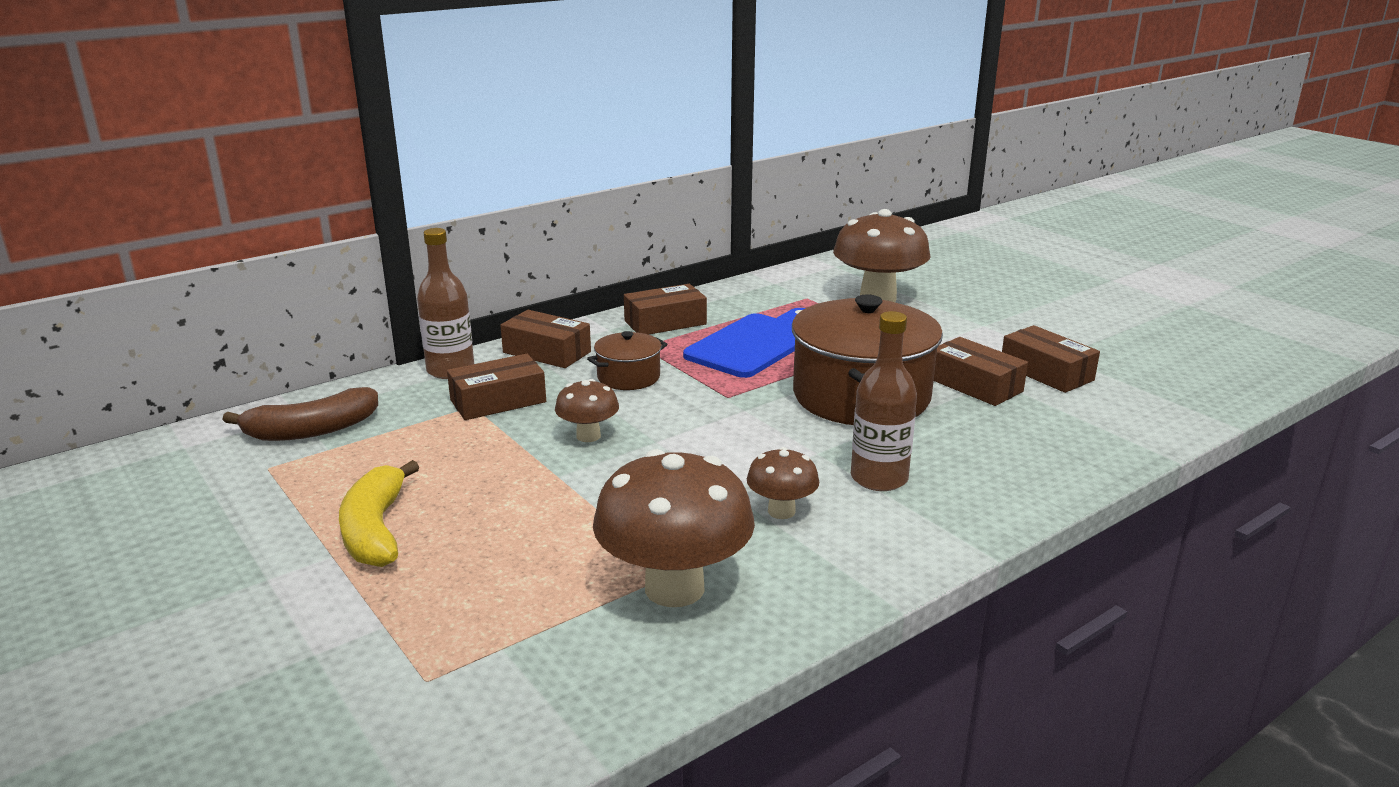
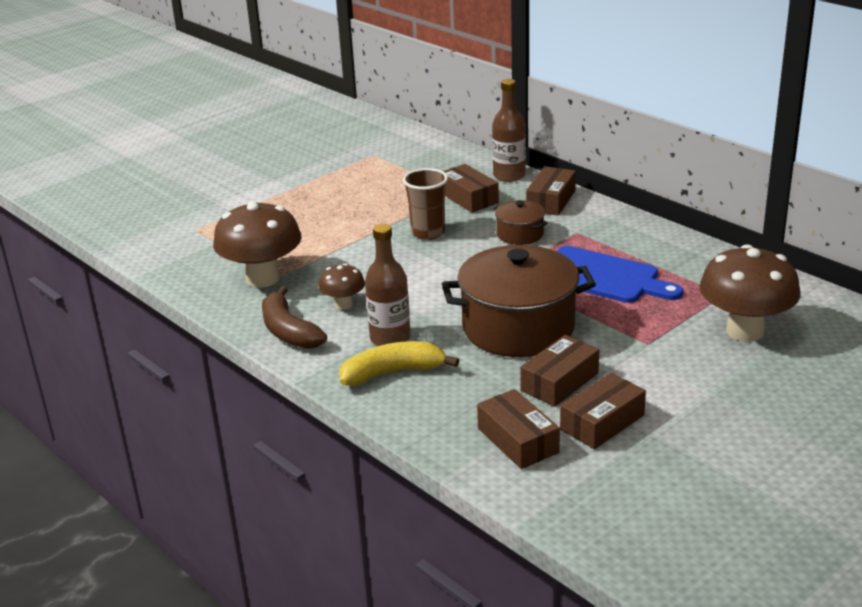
camera: 85 degrees right, 5 degrees up
brown banana [222,387,378,441] -> brown banana moved to [262,286,327,349]
yellow banana [339,460,419,567] -> yellow banana moved to [339,341,459,386]
brown mushroom [555,379,619,442] -> brown cup [403,168,448,240]
brown box [624,284,707,335] -> brown box moved to [477,389,560,469]

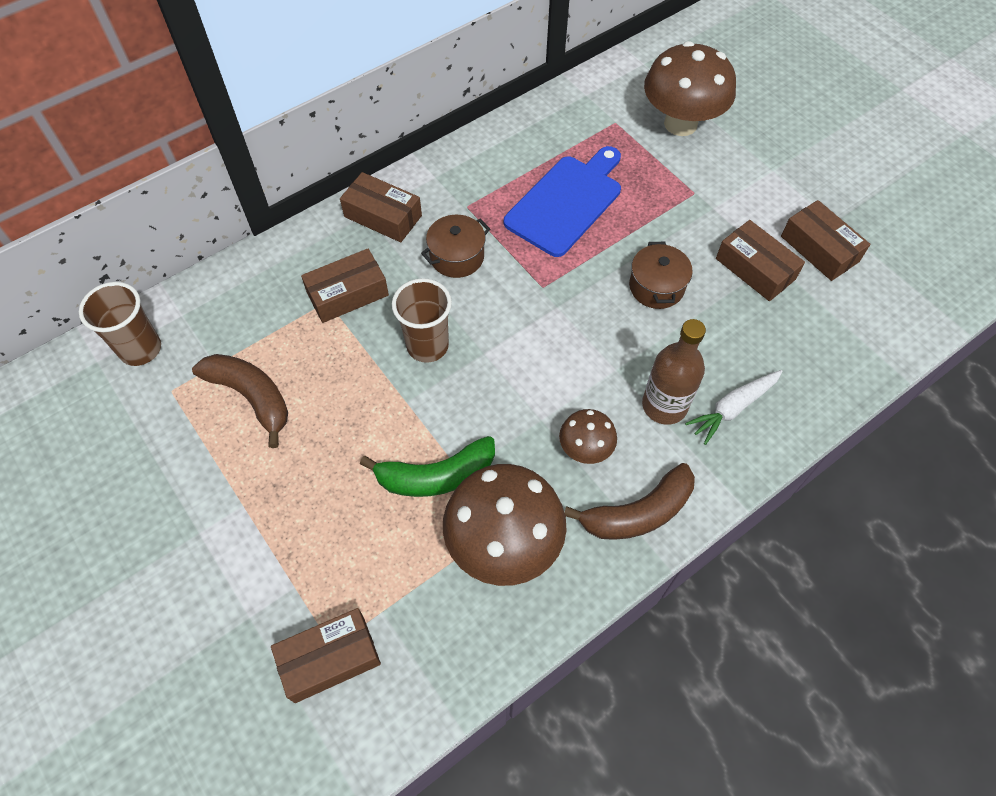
camera: 85 degrees left, 30 degrees up
yellow banana [339,341,459,386] -> white carrot [685,370,782,445]
brown pot [442,245,596,357] -> brown pot [629,242,693,309], size x0.48
brown box [477,389,560,469] -> brown box moved to [271,608,381,703]
brown bottle [492,79,526,182] -> none
none -> brown cup [79,282,161,366]
none -> brown banana [192,354,288,448]
none -> green banana [360,436,495,497]

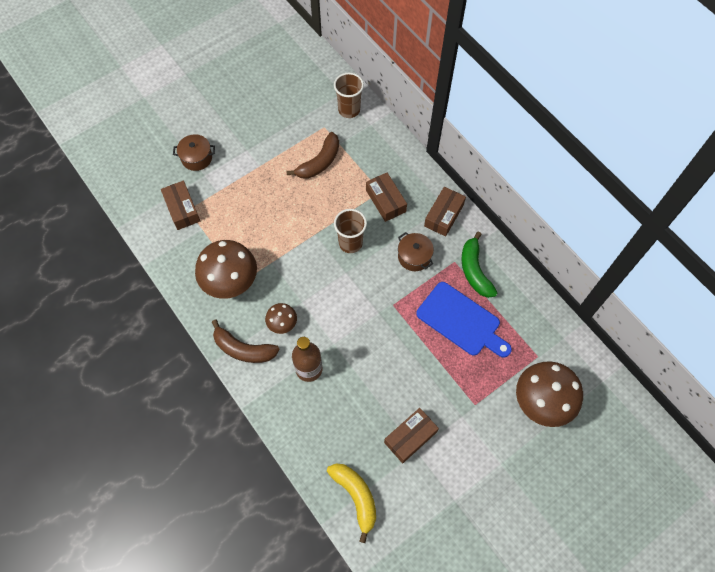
camera: 90 degrees right, 5 degrees up
green banana [360,436,495,497] -> green banana moved to [462,231,498,298]
brown banana [564,463,695,540] -> brown banana turned 45 degrees counterclockwise [212,319,280,363]
brown pot [629,242,693,309] -> brown pot moved to [173,134,215,171]
white carrot [685,370,782,445] -> none
brown box [781,200,870,281] -> none
none -> yellow banana [327,464,376,543]

